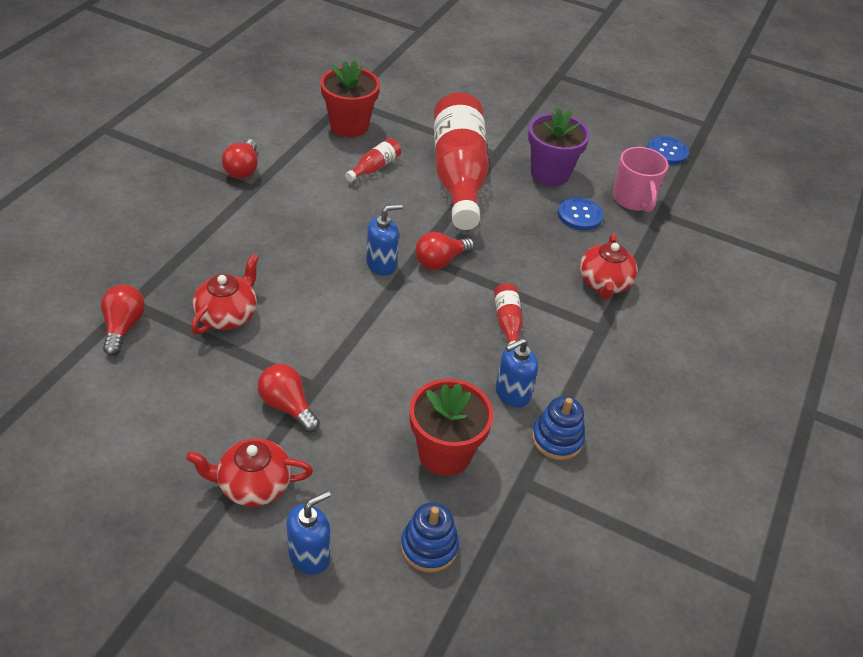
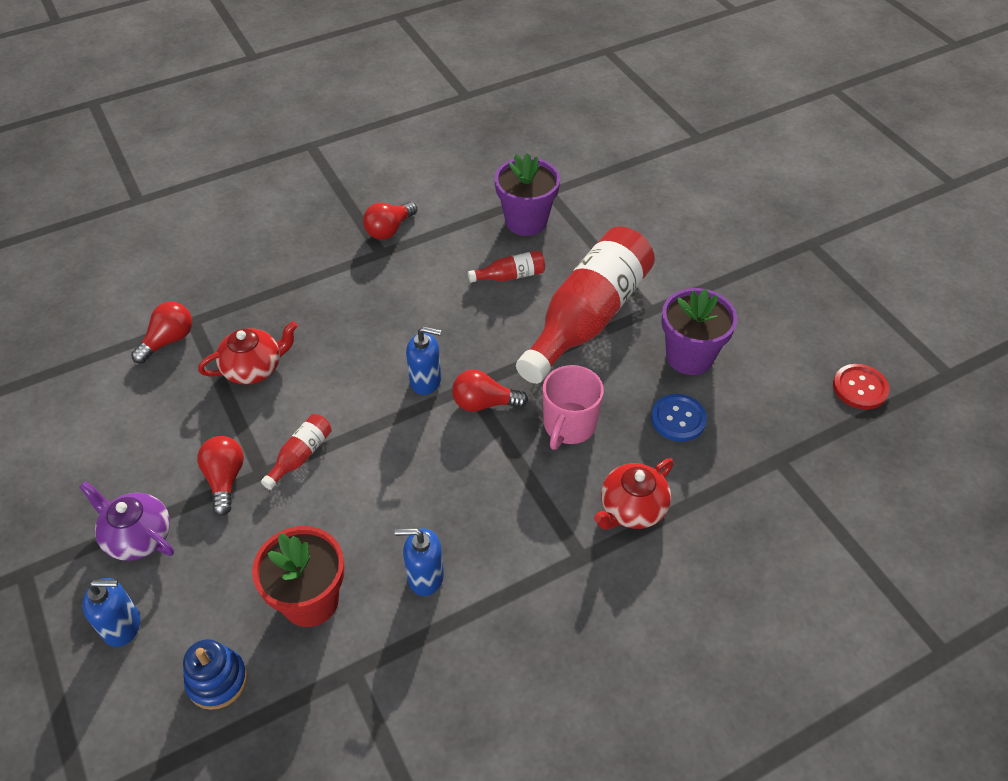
camera: 40 degrees right, 5 degrees up
red teapot [186,438,313,507] -> purple teapot [79,481,174,561]
red flower pot [320,60,380,137] -> purple flower pot [494,153,560,236]
red bottle [494,283,523,345] -> red bottle moved to [261,414,332,490]
blue stacking toy [532,396,585,460] -> none
pink mug [613,147,668,212] -> pink mug moved to [543,365,604,450]
blue button [647,136,689,165] -> red button [833,364,889,410]

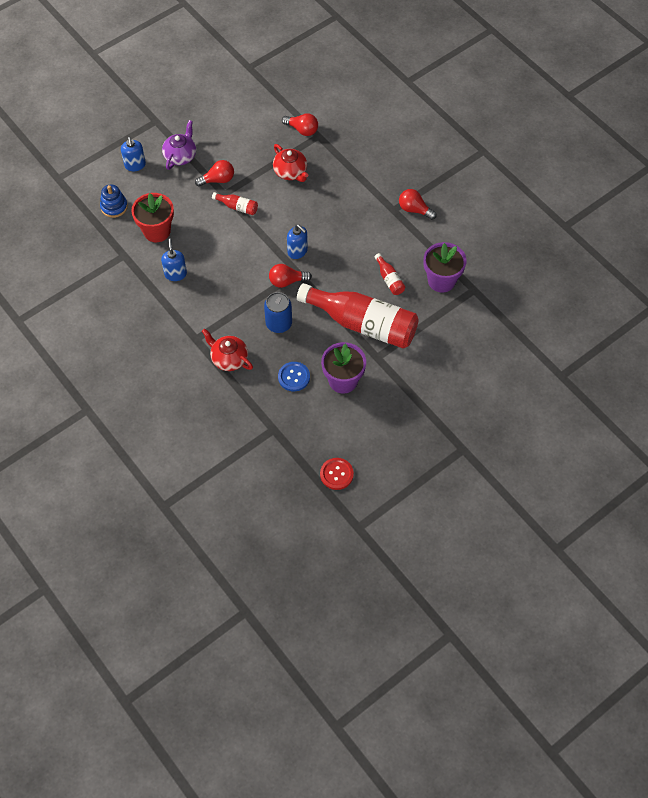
camera: 80 degrees right, 10 degrees up
blue soap dispenser [406,327,442,395] -> blue soap dispenser turned 45 degrees counterclockwise [287,224,308,259]
red light bulb [452,370,528,412] -> red light bulb turned 90 degrees counterclockwise [269,264,312,288]
pink mug [543,365,604,450] -> blue can [264,292,292,333]

